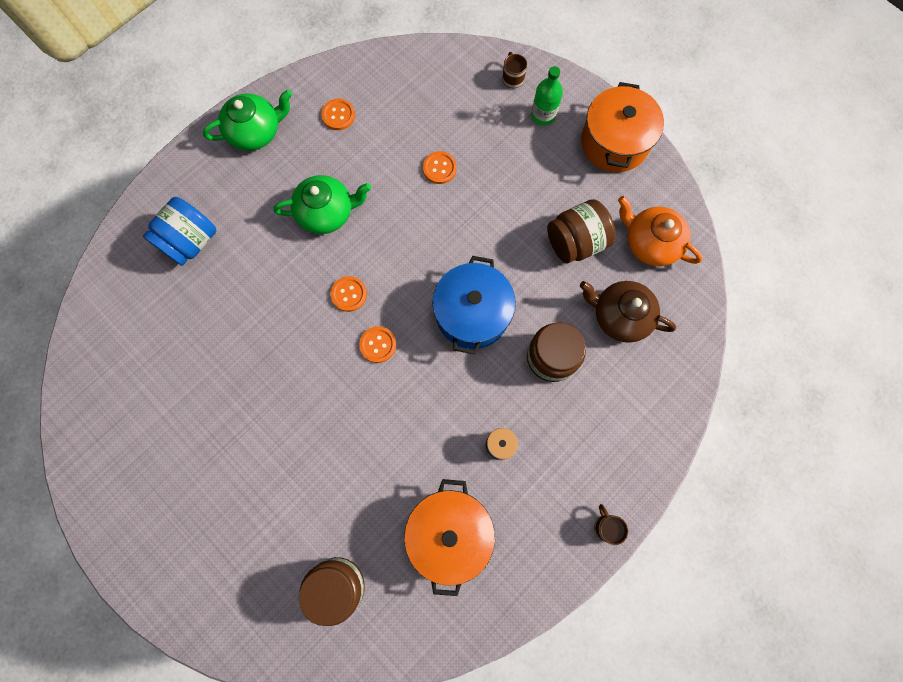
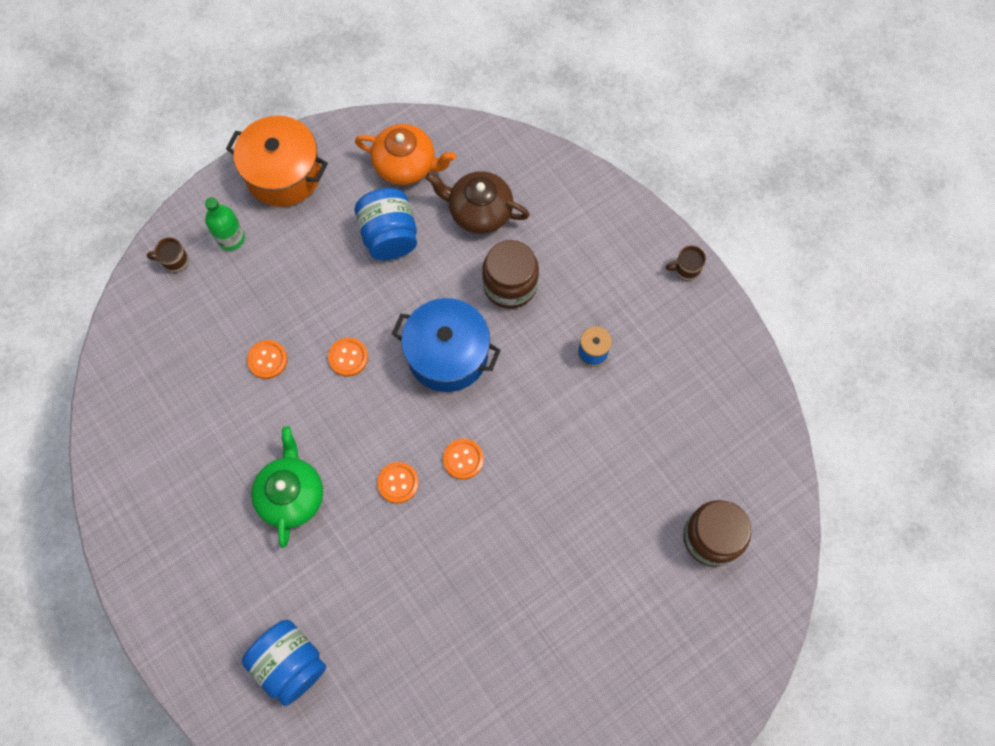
camera: 80 degrees left, 5 degrees down
green teapot [203,90,292,151] -> none
orange button [321,99,355,130] -> orange button moved to [328,338,368,377]
orange pot [404,479,495,596] -> none
brown jar [547,199,616,263] -> blue jar [355,188,417,260]
brown teapot [580,281,676,343] -> brown teapot turned 75 degrees clockwise [426,171,530,234]
orange teapot [618,196,703,266] -> orange teapot turned 120 degrees counterclockwise [355,124,456,185]

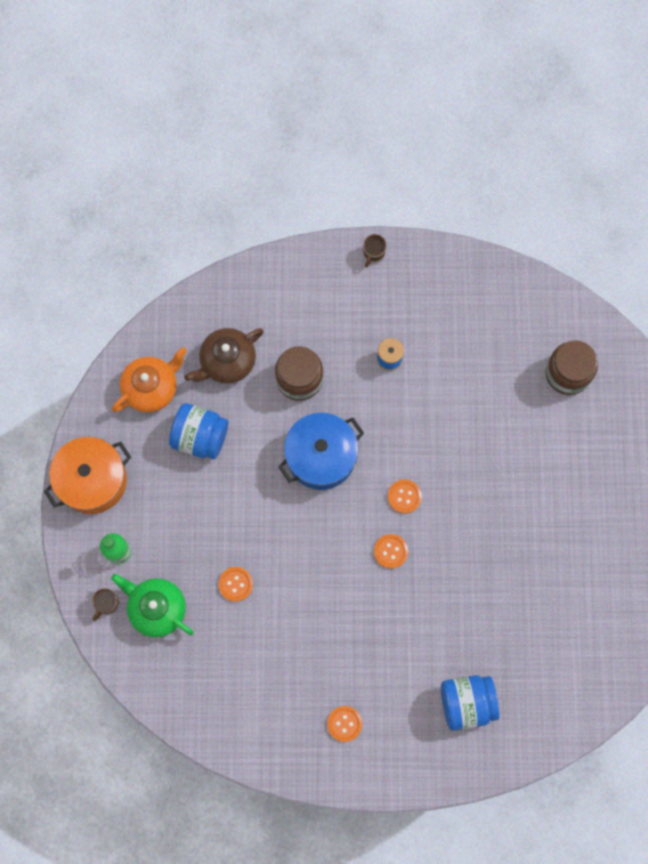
camera: 55 degrees left, 5 degrees up
green teapot [251,426,323,548] -> green teapot moved to [111,574,194,637]
orange button [328,338,368,377] -> orange button moved to [327,706,362,742]

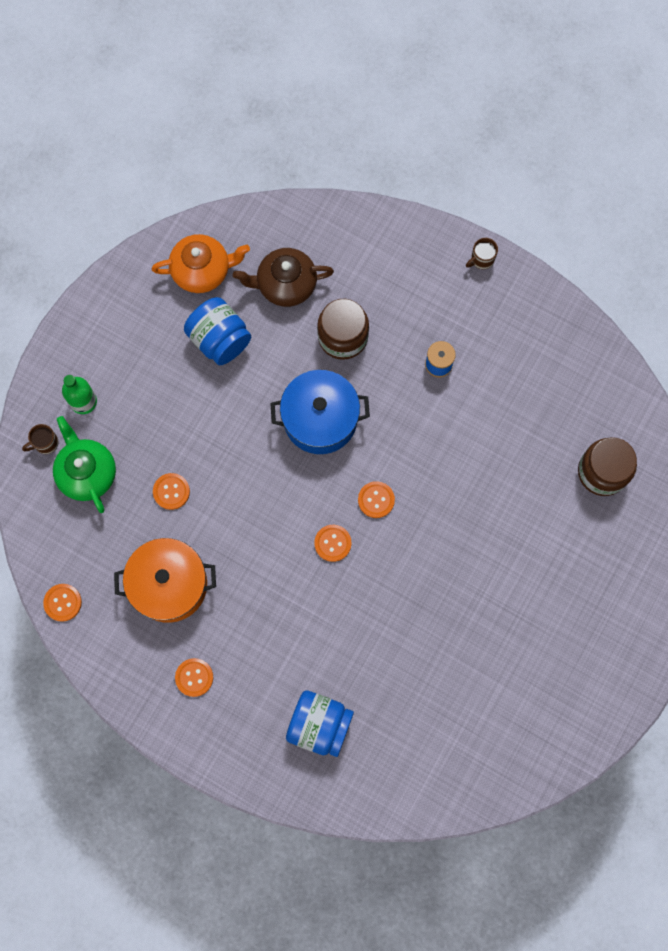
camera: 30 degrees right, 0 degrees up
orange pot [44,437,131,514] -> orange pot moved to [114,538,216,623]
none -> orange button [43,584,82,622]

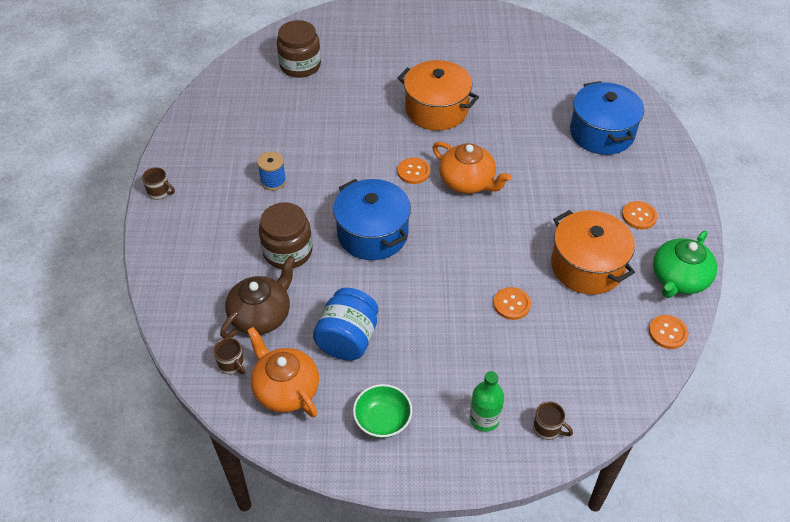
camera: 120 degrees left, 25 degrees down
green teapot [53,416,116,513] -> green teapot moved to [653,230,717,298]
brown teapot [233,248,334,307] -> brown teapot turned 105 degrees counterclockwise [220,256,296,338]
blue jar [286,690,354,757] -> blue pot [570,81,644,155]
orange button [314,525,351,562] -> orange teapot [433,142,511,194]
none -> brown mug [213,338,245,374]
none -> green bowl [353,384,413,438]
none -> orange pot [398,60,479,131]

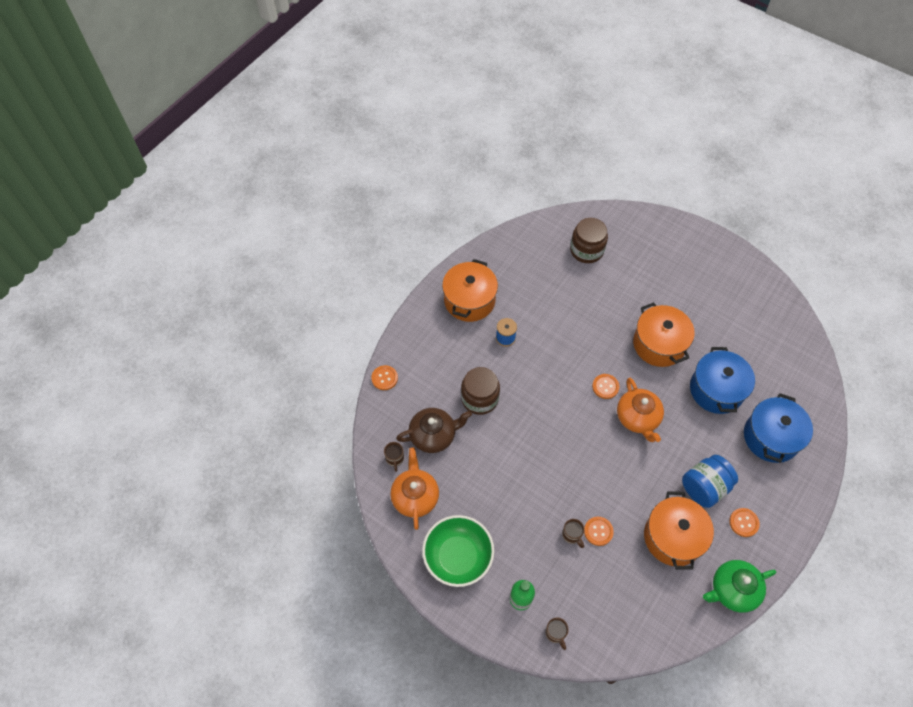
camera: 35 degrees right, 10 degrees up
brown mug [142,167,175,200] -> brown mug moved to [562,519,585,548]
blue jar [313,288,378,360] -> blue jar moved to [682,455,738,508]
blue pot [333,179,411,260] -> blue pot moved to [690,347,755,414]
green bowl [353,384,413,438] -> green bowl [422,515,494,587], size x1.66
orange button [649,315,688,349] -> orange button moved to [371,365,398,390]
none -> orange pot [442,259,498,322]

